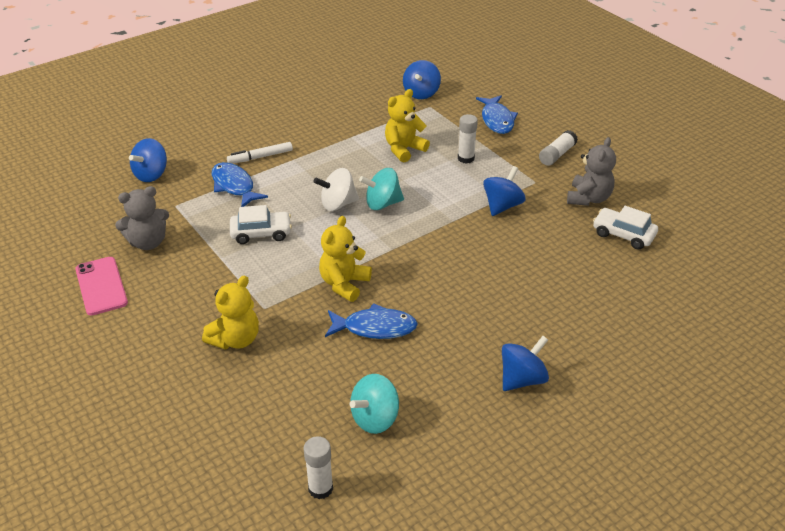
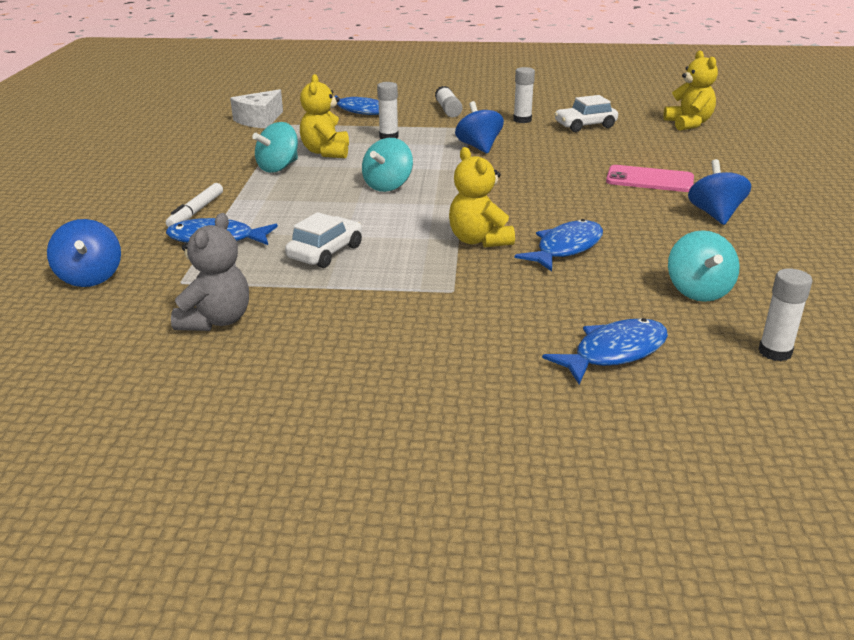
camera: 50 degrees left, 10 degrees down
pink phone [75,257,128,316] -> pink phone moved to [606,165,694,192]
yellow teddy bear [202,275,259,350] -> yellow teddy bear moved to [663,50,718,131]
white spinning top [314,168,359,211] -> none
blue spinning top [403,60,441,99] -> white cheese [230,89,283,128]
grey teddy bear [567,137,616,206] -> white glue stick [513,67,535,123]
none -> turquoise spinning top [252,122,298,173]
none -> blue fish [542,318,668,384]

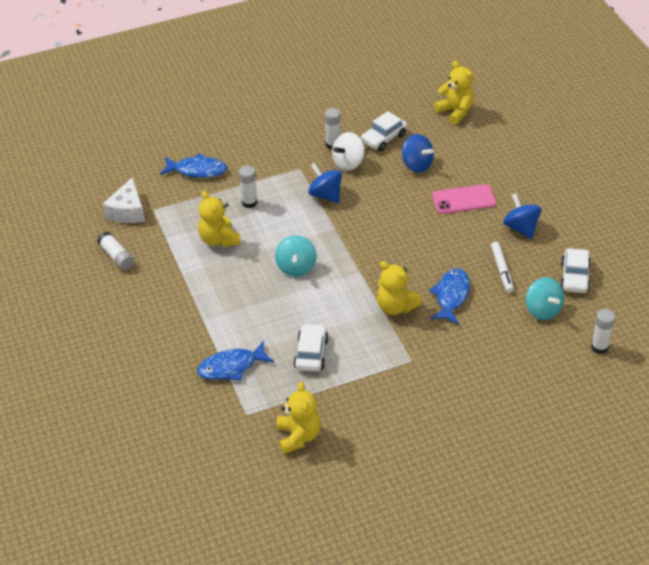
camera: 25 degrees left, 15 degrees up
blue spinning top [47,219,121,287] -> blue spinning top moved to [402,134,434,173]
white marker [166,183,223,227] -> white marker moved to [491,242,514,293]
grey teddy bear [171,213,249,331] -> yellow teddy bear [276,382,321,454]
turquoise spinning top [252,122,298,173] -> none
white glue stick [435,86,462,118] -> white glue stick moved to [97,232,134,270]
blue fish [542,318,668,384] -> none
none -> white spinning top [332,132,365,171]
none -> white car [560,248,591,293]

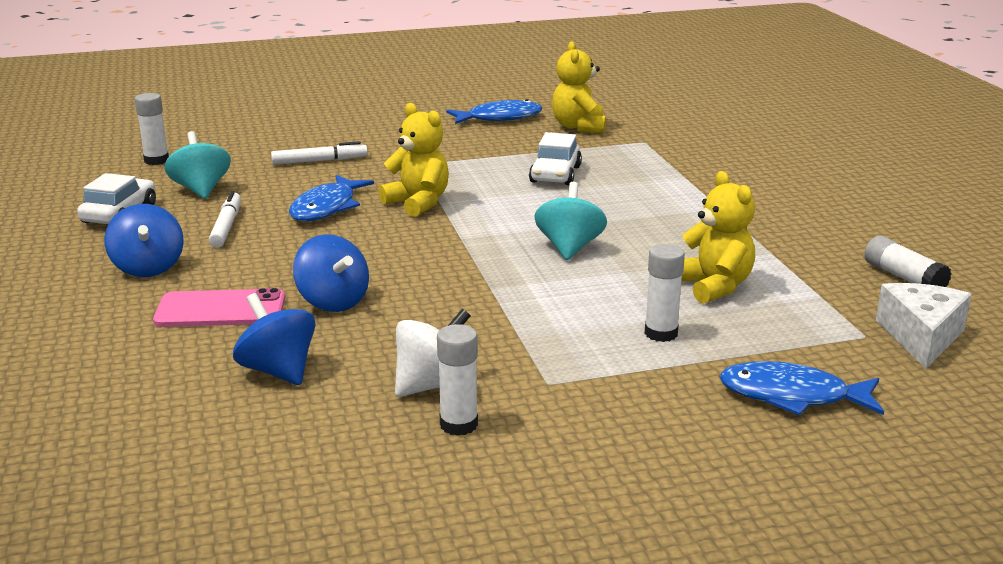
camera: 175 degrees left, 20 degrees down
blue fish [197,341,274,381] -> blue fish moved to [446,99,542,124]
blue spinning top [308,163,342,203] -> blue spinning top moved to [293,234,369,312]
white car [361,111,407,151] -> none
yellow teddy bear [434,61,474,125] -> none
none -> white marker [271,141,368,165]

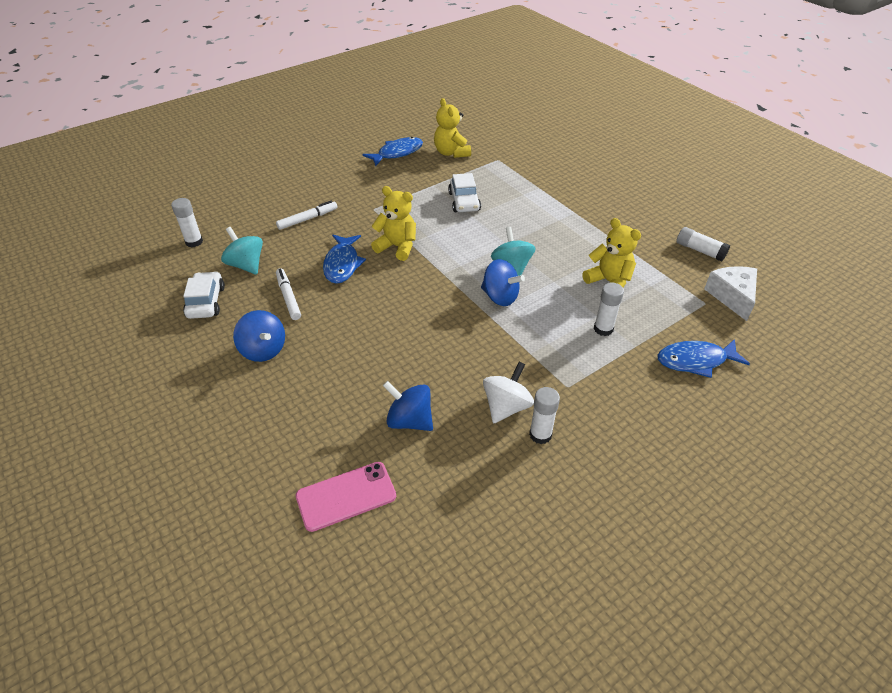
camera: 20 degrees left, 20 degrees up
pink phone [153,288,285,327] -> pink phone moved to [296,462,396,532]
blue spinning top [293,234,369,312] -> blue spinning top moved to [481,259,525,306]

